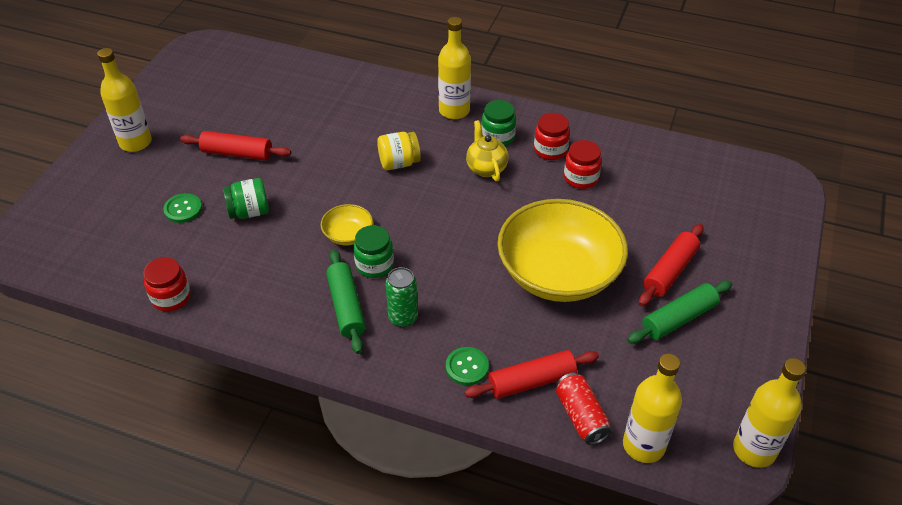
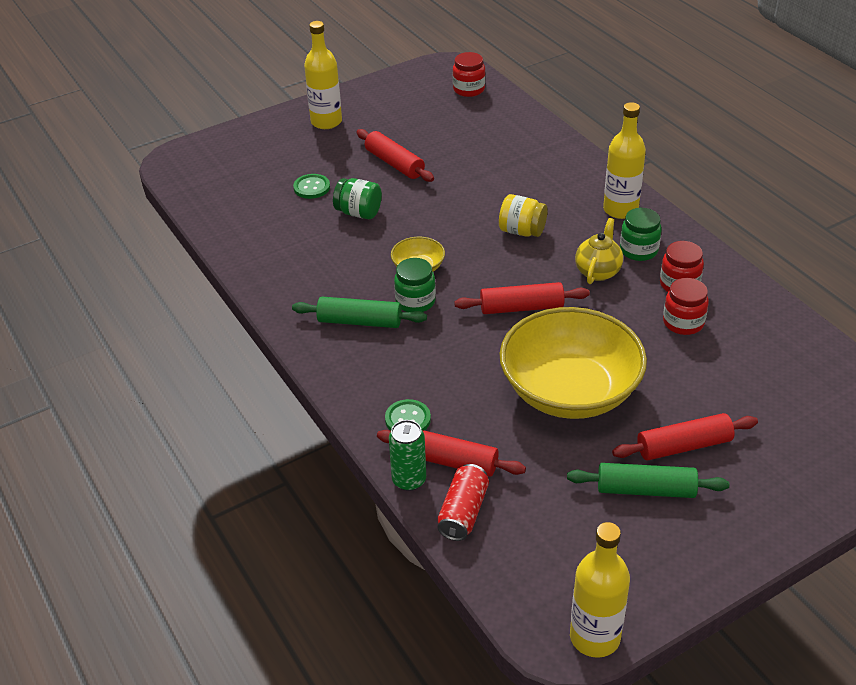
camera: 40 degrees right, 5 degrees down
red jar [143,257,190,311] -> red jar moved to [453,52,485,97]
green rolling pin [326,249,366,354] -> green rolling pin turned 75 degrees clockwise [292,297,427,328]
green can [385,267,418,327] -> green can moved to [389,420,426,491]
yellow bottle [623,354,682,463] -> none
none -> red rolling pin [454,282,590,314]

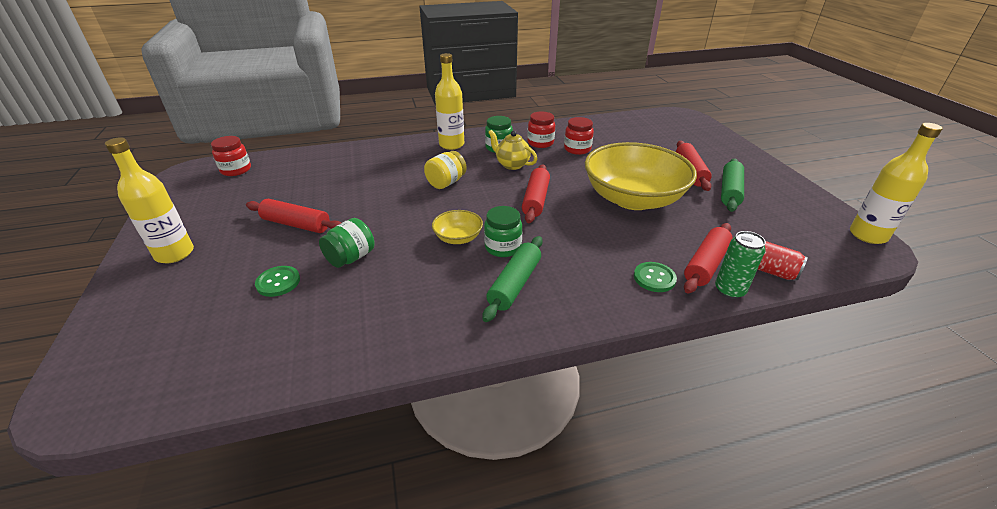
camera: 75 degrees left, 5 degrees down
red rolling pin [356,129,434,182] -> red rolling pin turned 45 degrees clockwise [246,199,341,233]

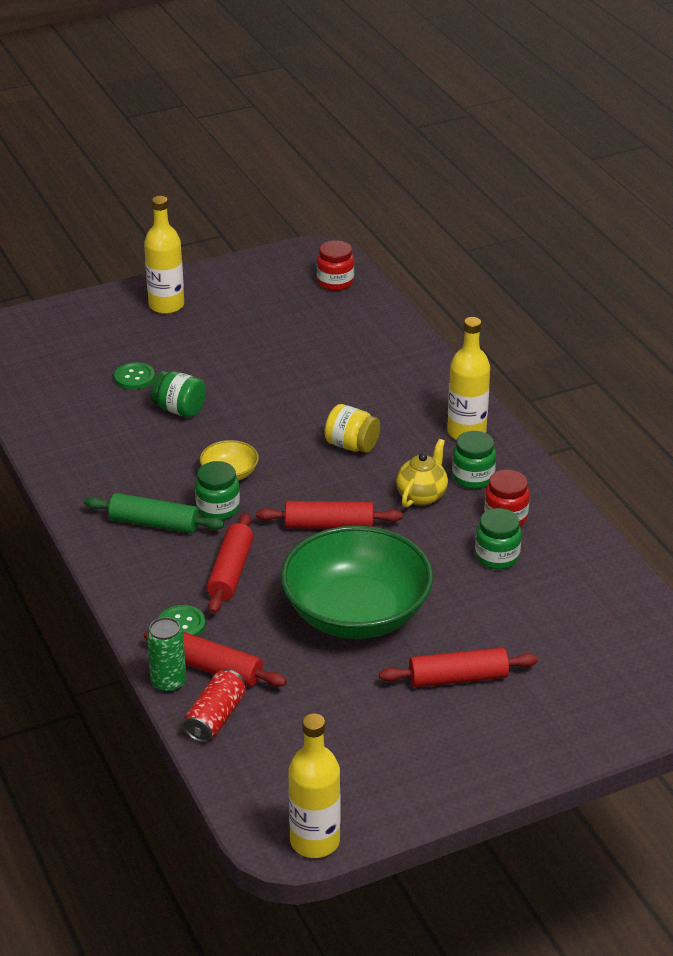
camera: 80 degrees right, 0 degrees up
red rolling pin [246,199,341,233] -> red rolling pin moved to [206,512,254,614]
red jar [564,117,594,155] -> green jar [475,508,522,570]
yellow bowl [585,142,697,210] -> green bowl [280,525,433,639]
green rolling pin [721,159,744,212] -> none

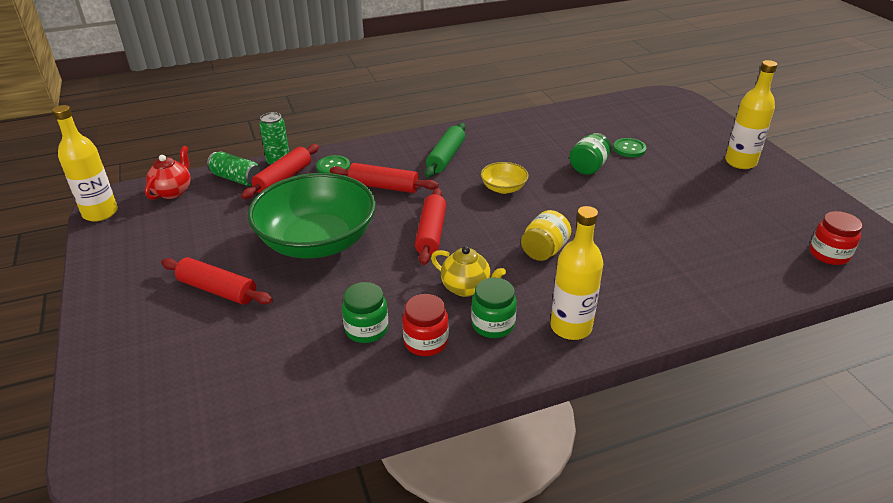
camera: 95 degrees right, 0 degrees up
red can [183,669,246,742] -> green can [207,152,261,186]
green jar [195,461,240,520] -> none
red rolling pin [379,648,538,687] -> red rolling pin turned 60 degrees counterclockwise [161,257,273,305]
none -> red teapot [145,146,191,200]

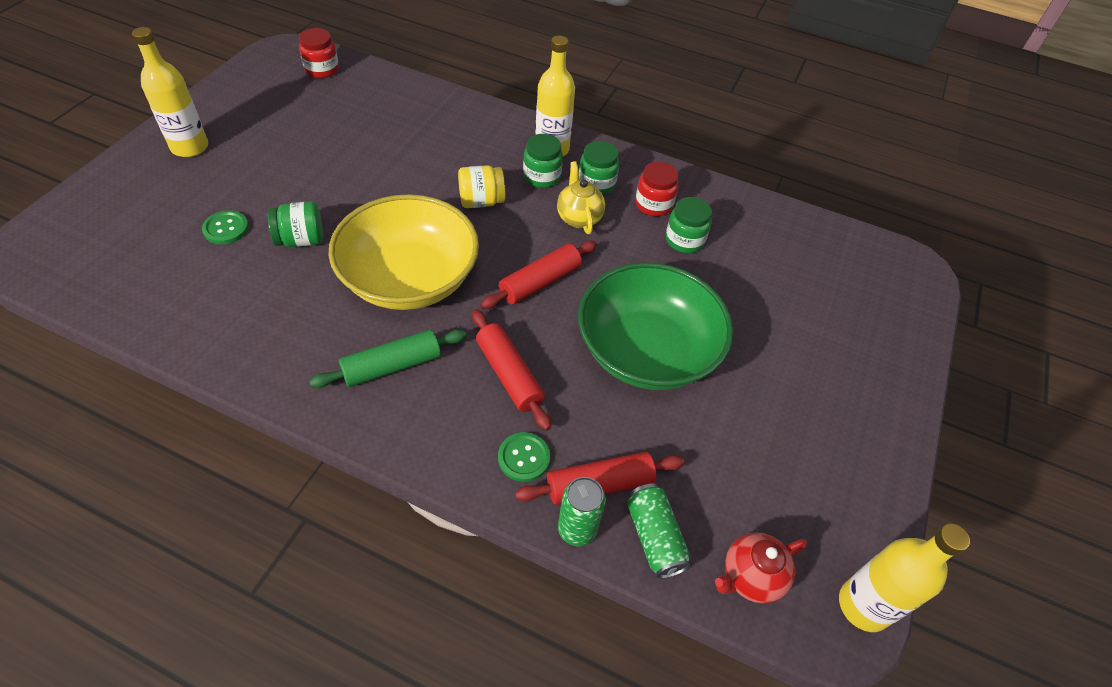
camera: 140 degrees left, 15 degrees up
red rolling pin [161,257,273,305] -> none
yellow bowl [481,162,529,194] -> yellow bowl [329,194,479,310], size x2.34
none -> green jar [523,134,563,188]

